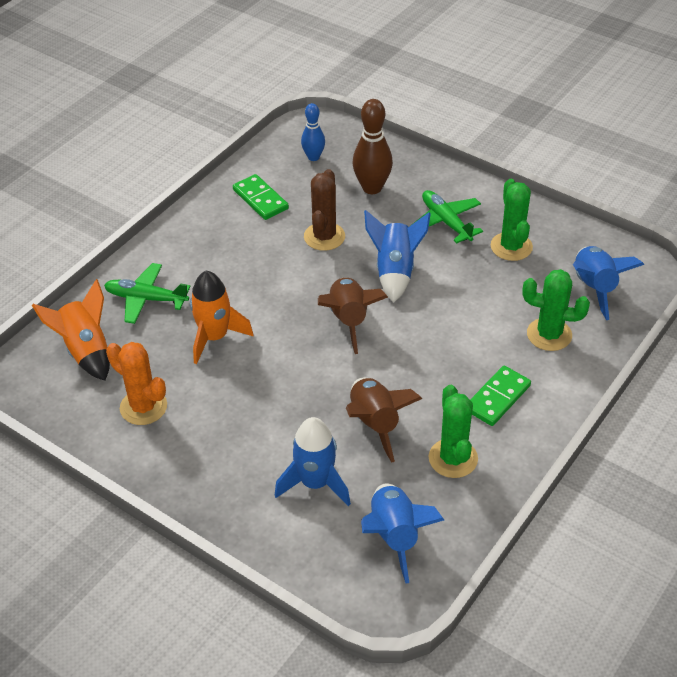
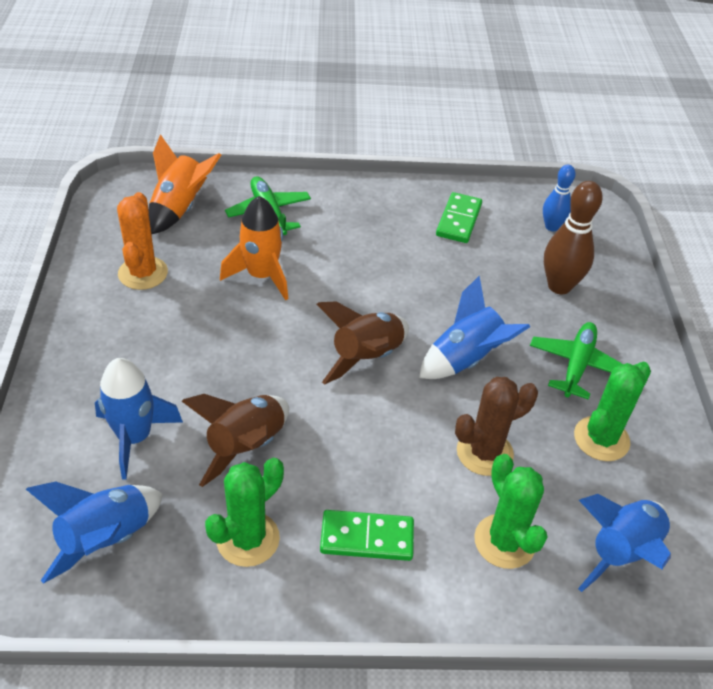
camera: 50 degrees right, 0 degrees up
brown cactus [304,169,345,251] -> brown cactus moved to [455,377,538,476]

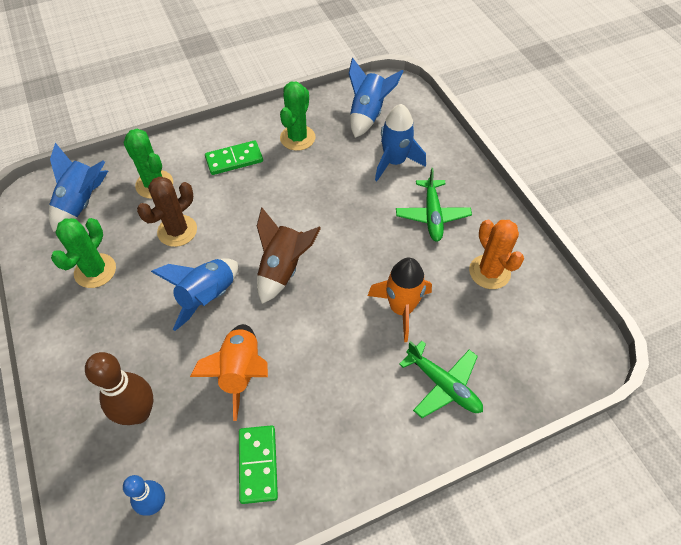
camera: 160 degrees right, 10 degrees up
orange rocket [149,134,221,234] -> orange rocket moved to [190,324,268,421]
brown rocket [182,394,289,487] -> none
green plane [530,322,623,400] -> green plane moved to [396,168,472,242]

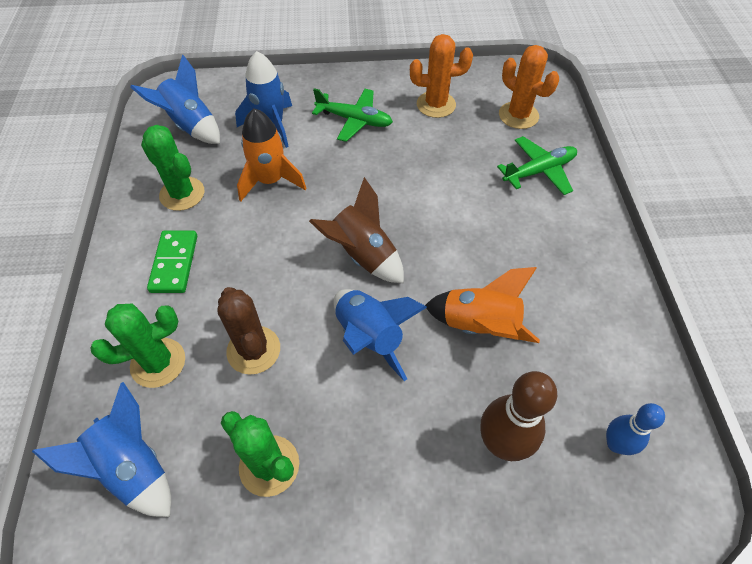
camera: 70 degrees left, 0 degrees up
green domino [239,425,278,504] -> none
orange rocket [368,257,432,342] -> orange rocket moved to [237,108,306,201]
none -> orange cactus [499,45,559,129]

